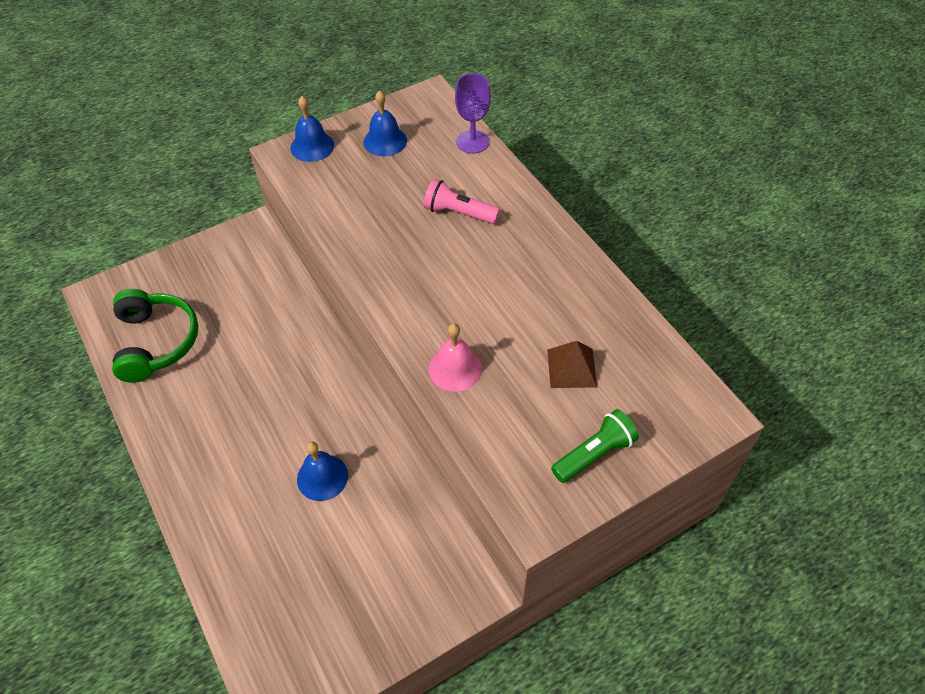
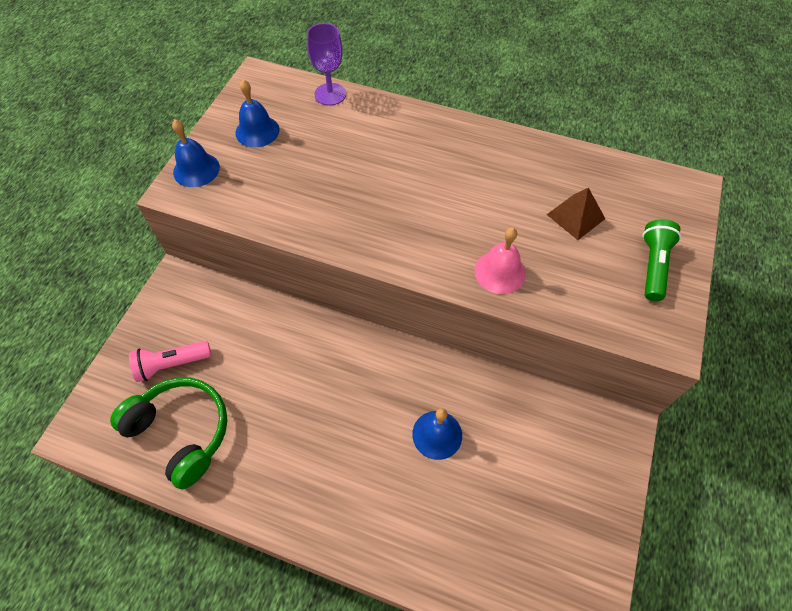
camera: 40 degrees left, 5 degrees up
pink flashlight [424,179,500,224] -> pink flashlight moved to [129,341,211,382]

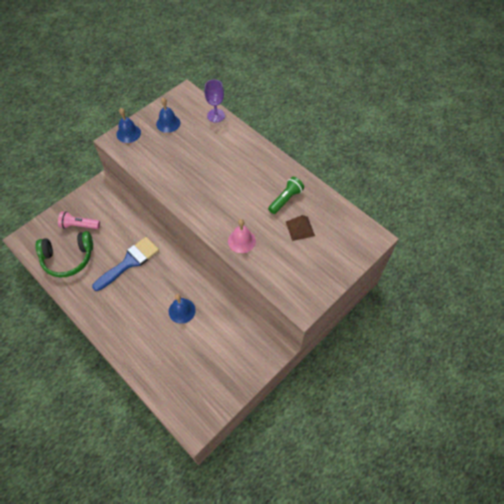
camera: 25 degrees right, 0 degrees up
green headphones [110,377,228,489] -> green headphones turned 105 degrees clockwise [36,231,93,278]
green flashlight [643,219,681,301] -> green flashlight moved to [268,177,304,214]
none -> blue brush [92,237,159,291]

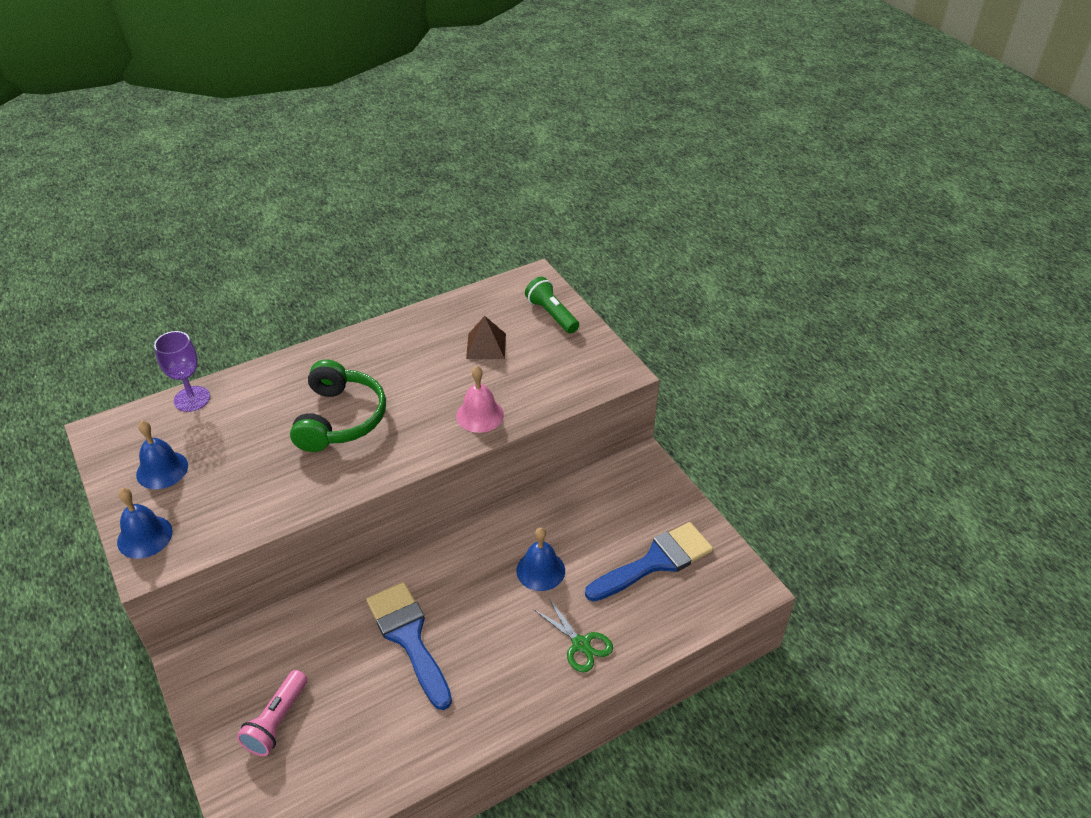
camera: 75 degrees left, 15 degrees down
green headphones [36,231,93,278] -> green headphones moved to [290,359,386,452]
green flashlight [268,177,304,214] -> green flashlight moved to [525,277,579,334]
none -> green scissors [533,599,613,672]
none -> blue brush [585,522,713,602]

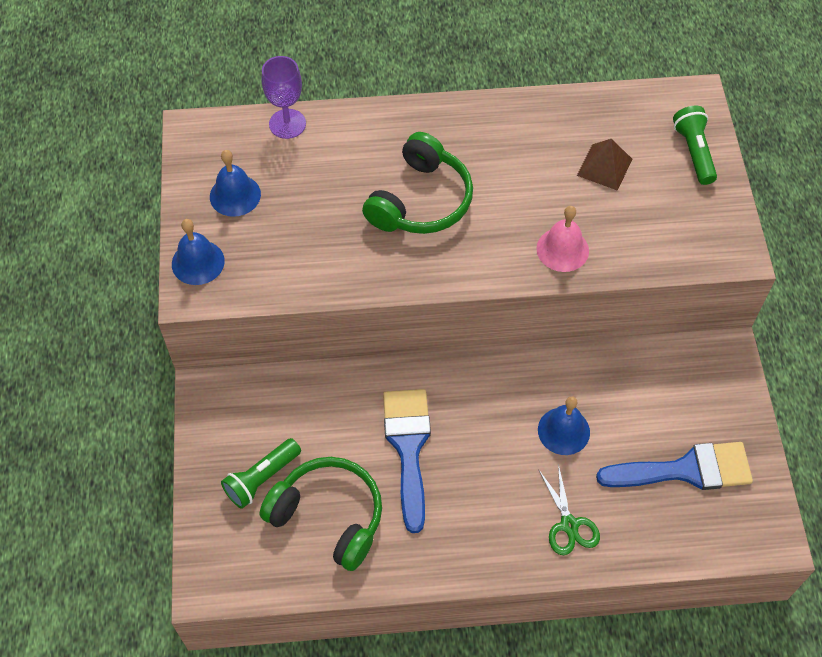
camera: 25 degrees right, 15 degrees up
pink flashlight [237,670,307,756] -> green flashlight [221,438,301,509]
none -> green headphones [260,457,382,571]

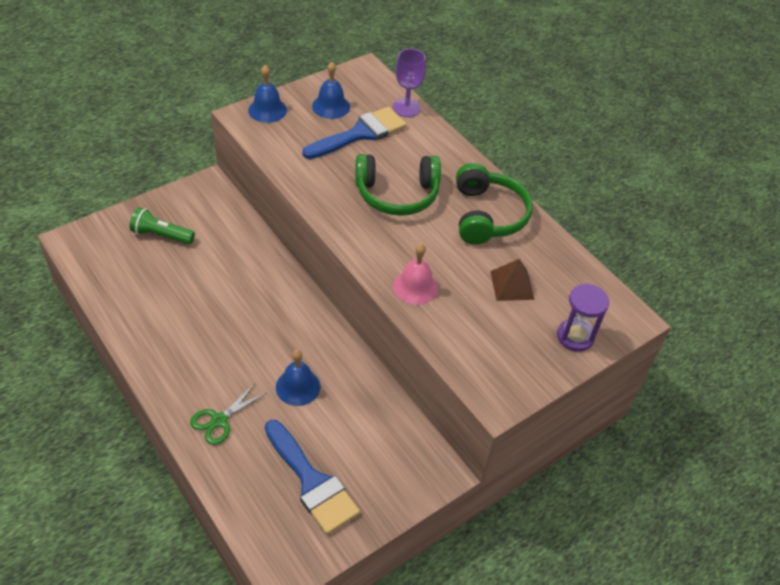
camera: 55 degrees right, 10 degrees down
green headphones [260,457,382,571] -> green headphones moved to [456,163,533,245]
blue brush [383,389,431,533] -> blue brush moved to [302,107,406,159]
green flashlight [673,106,717,185] -> purple hourglass [557,284,609,352]

